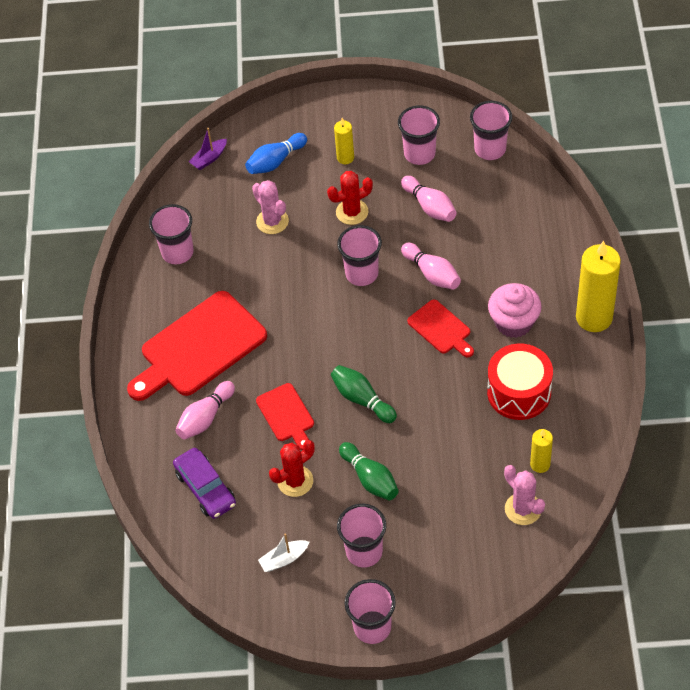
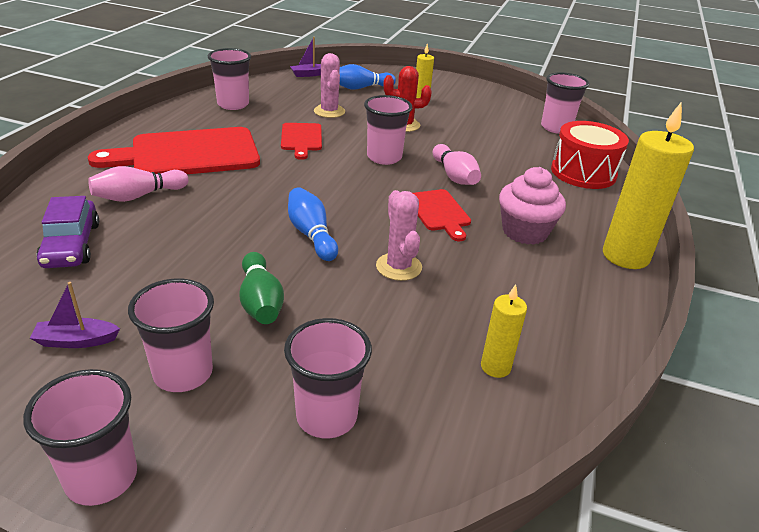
camera: 15 degrees right, 20 degrees down
red cutting board [256,383,314,450] -> red cutting board moved to [281,123,322,160]
white boat [258,533,309,572] -> purple boat [30,282,120,348]
red cactus [269,440,314,497] -> none
green bowling pin [331,365,397,423] -> blue bowling pin [288,187,338,261]
pink cup [398,105,440,165] -> pink cup moved to [284,318,372,438]
pink bowling pin [401,176,457,222] -> none
red drum [487,343,553,420] -> red drum moved to [551,121,629,189]
pink cactus [504,465,545,525] -> pink cactus moved to [376,190,422,281]

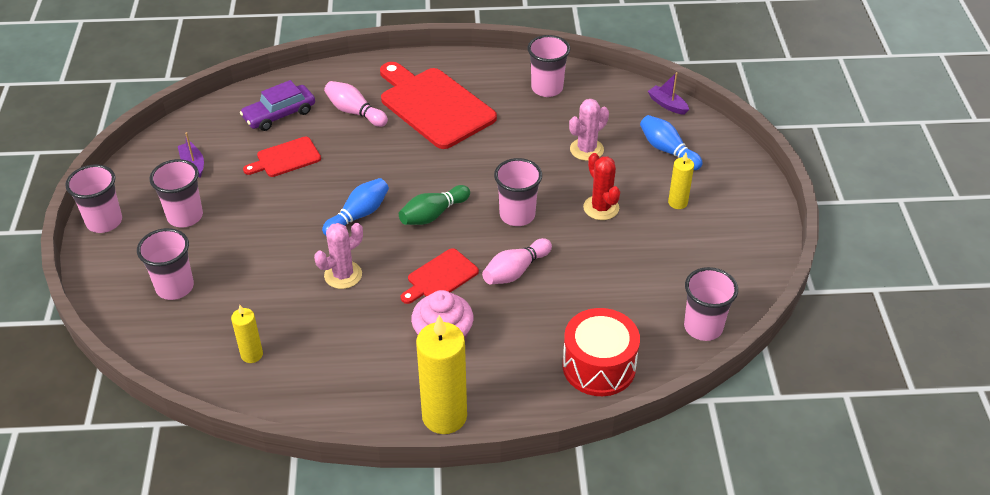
camera: 70 degrees right, 10 degrees up
green bowling pin [239,252,284,324] -> green bowling pin moved to [399,185,470,225]
red cutting board [281,123,322,160] -> red cutting board moved to [243,137,321,177]

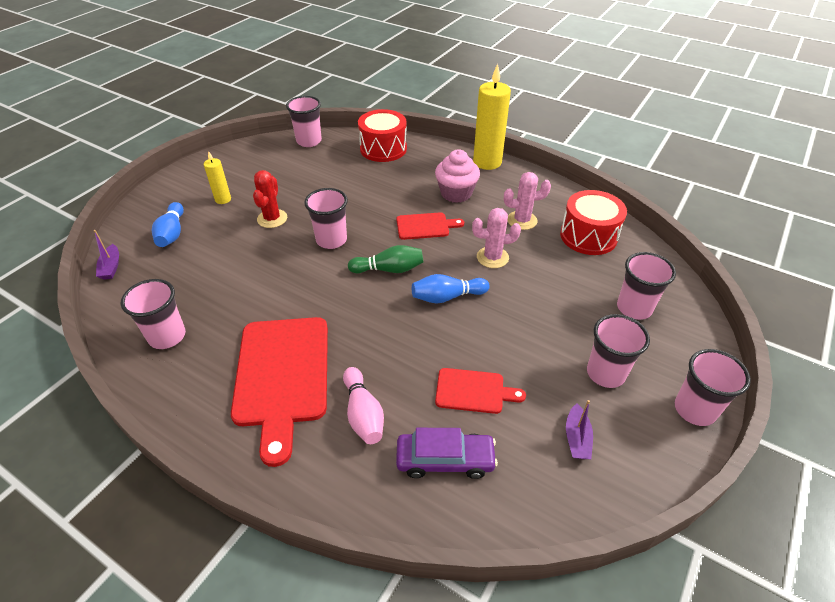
camera: 145 degrees left, 0 degrees up
yellow candle [231,305,263,363] -> red drum [560,190,627,255]
pink bowling pin [482,238,552,284] -> none
pink cactus [569,99,609,161] -> pink cactus moved to [504,172,551,230]

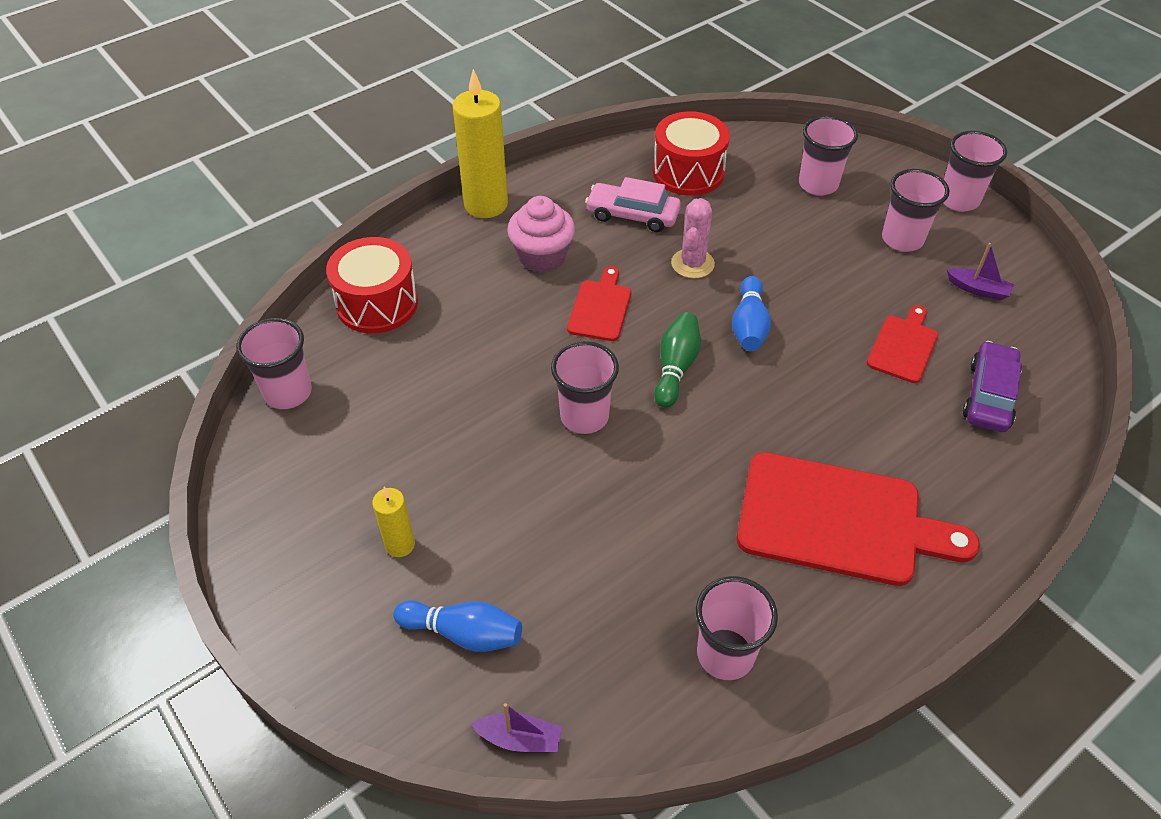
camera: 70 degrees left, 5 degrees up
red cactus [253,170,287,228] -> none
pink bowling pin [343,367,384,444] -> none
pink cactus [504,172,551,230] -> pink car [585,177,681,232]

